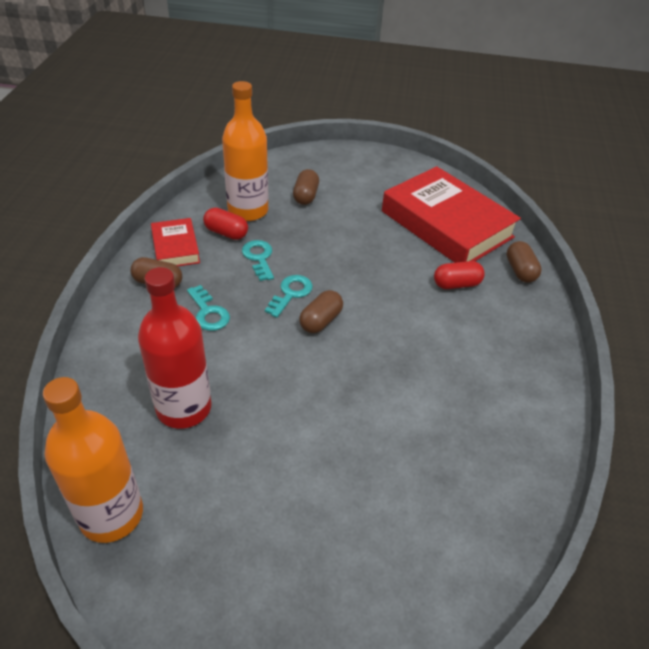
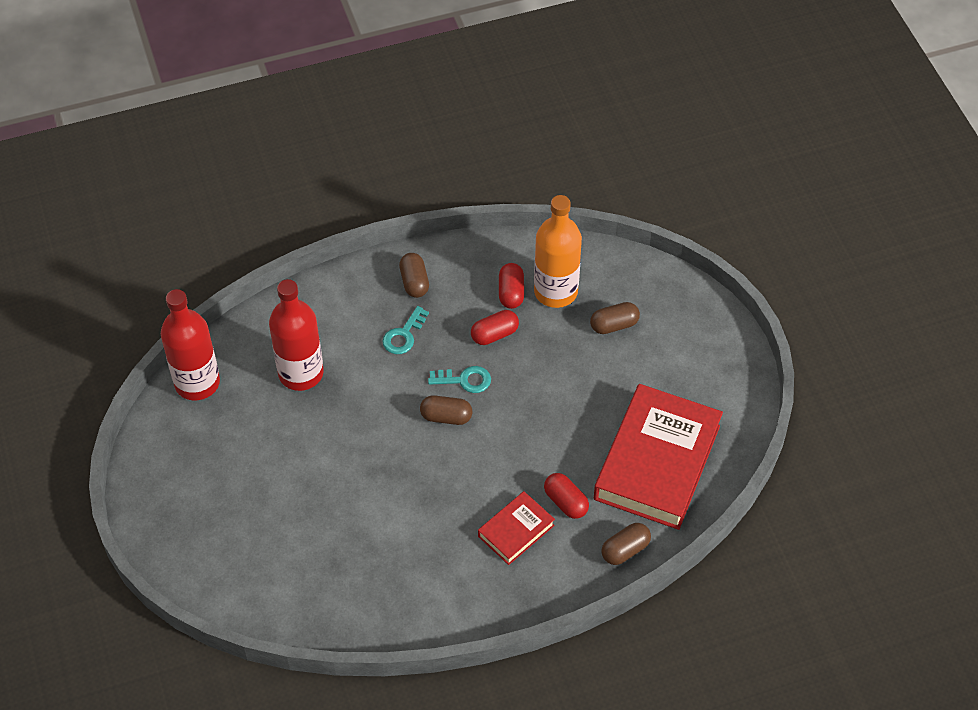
camera: 65 degrees right, 10 degrees up
orange bottle [43,377,143,543] -> red bottle [161,289,220,400]
red book [151,218,200,266] -> red book moved to [478,491,555,565]
turquoise key [242,240,274,281] -> red capsule [471,310,519,345]

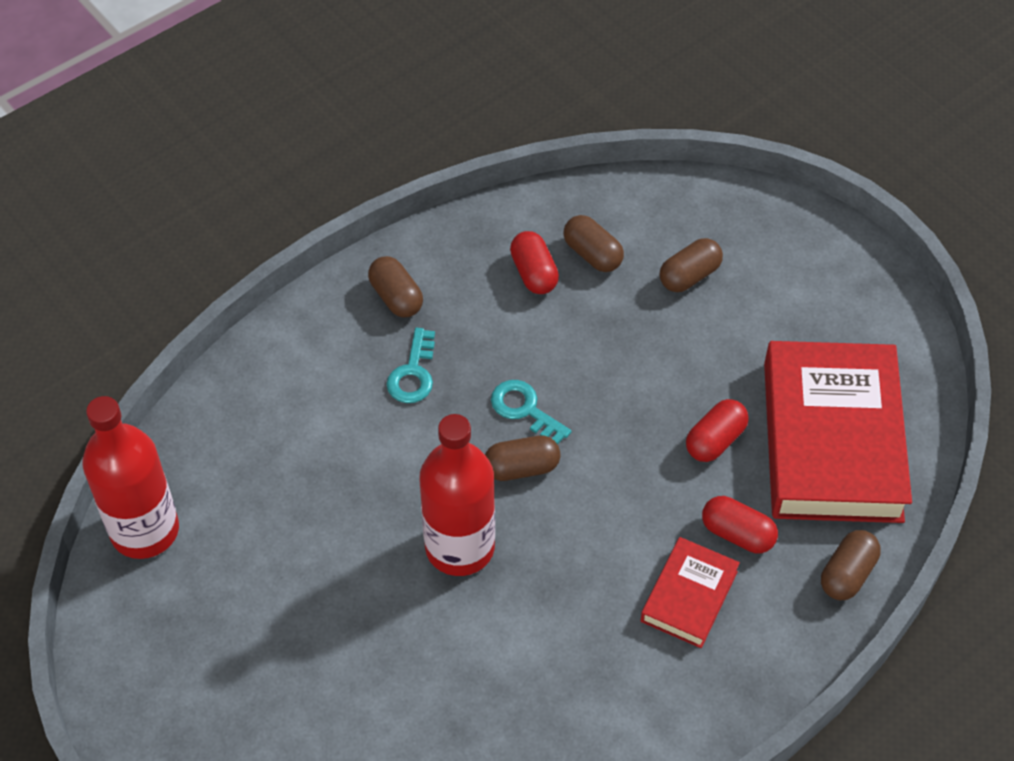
camera: 20 degrees left, 0 degrees up
red bottle [269,279,324,391] -> red bottle moved to [419,414,495,576]
turquoise key [428,366,491,393] -> turquoise key turned 120 degrees counterclockwise [491,380,572,445]
red capsule [471,310,519,345] -> red capsule moved to [686,399,749,462]
orange bottle [534,195,582,308] -> brown capsule [563,215,624,272]

